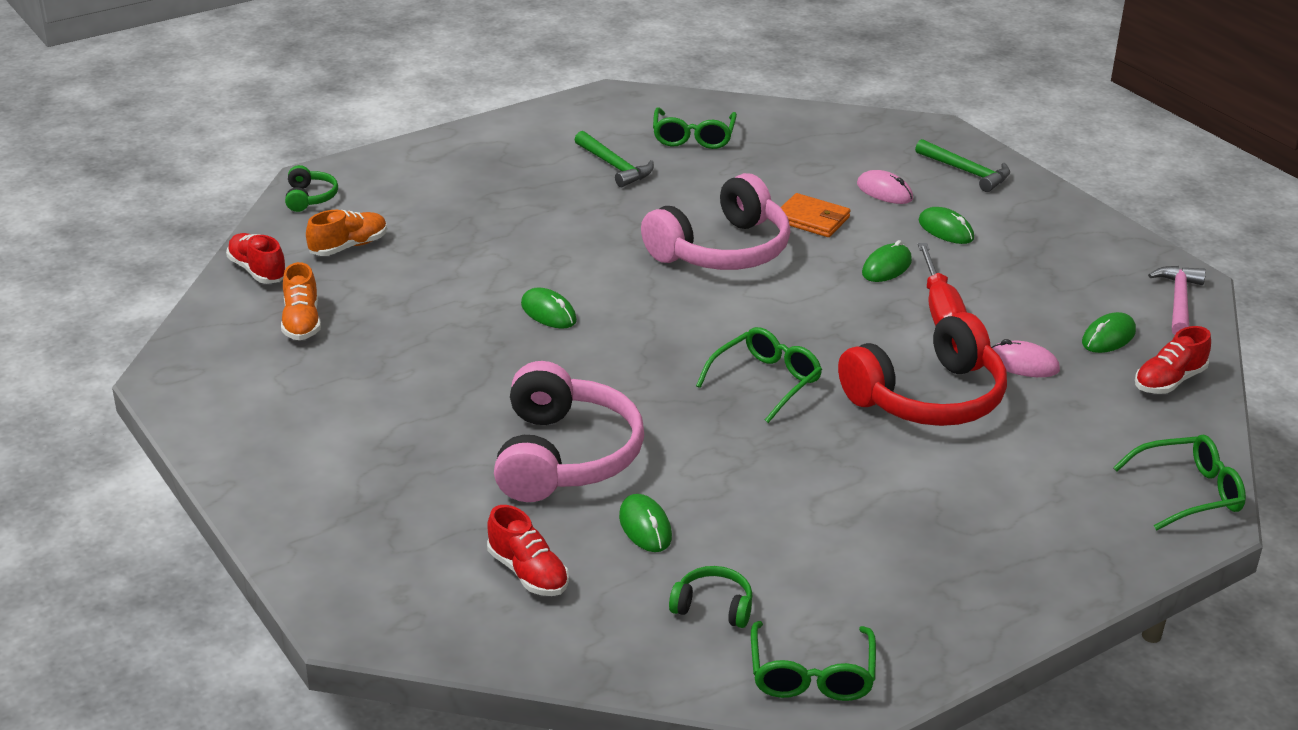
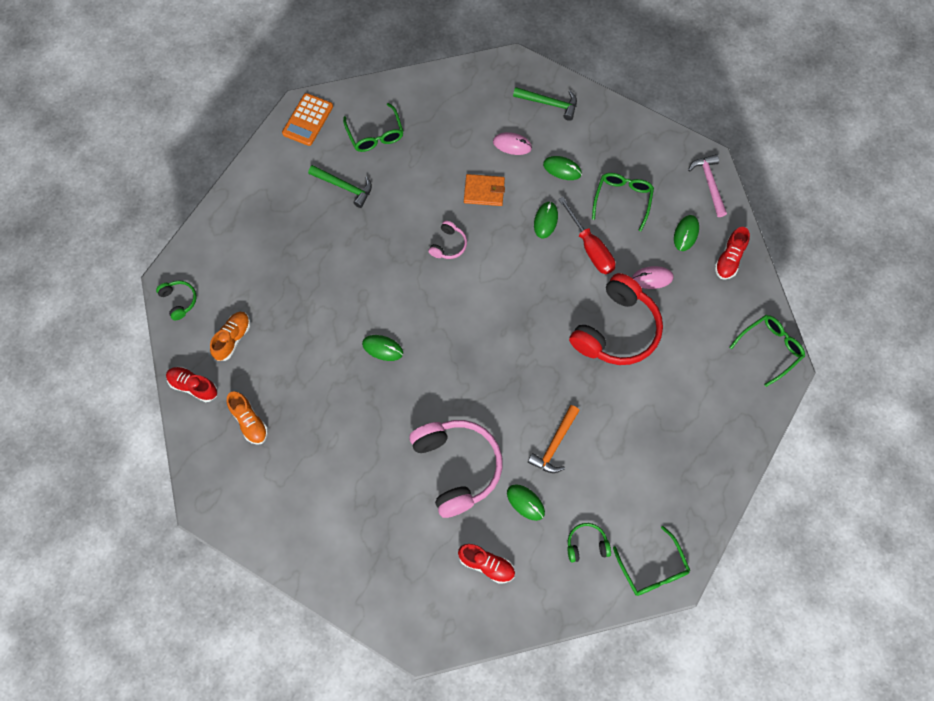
camera: 25 degrees left, 35 degrees up
pink headphones [641,173,790,270] -> pink headphones [428,221,467,259], size x0.45
green glasses [696,327,822,423] -> green glasses moved to [592,173,654,232]
none -> orange calculator [282,93,333,146]
none -> orange hammer [528,405,580,473]

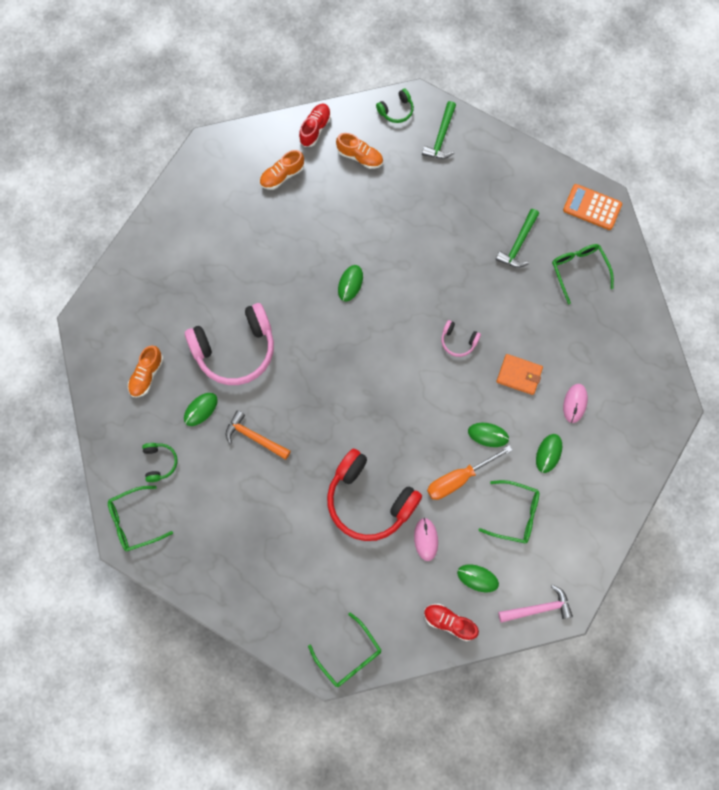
camera: 90 degrees right, 5 degrees up
green glasses [343,103,404,152] -> green glasses turned 90 degrees clockwise [552,244,614,304]
red shoe [458,544,515,584] -> orange shoe [128,346,163,398]
orange wallet [464,174,505,206] -> orange wallet turned 75 degrees counterclockwise [496,354,543,395]
green hammer [513,87,577,121] -> green hammer moved to [422,101,456,159]
red screwdriver [558,197,615,274] -> orange screwdriver [427,445,512,500]

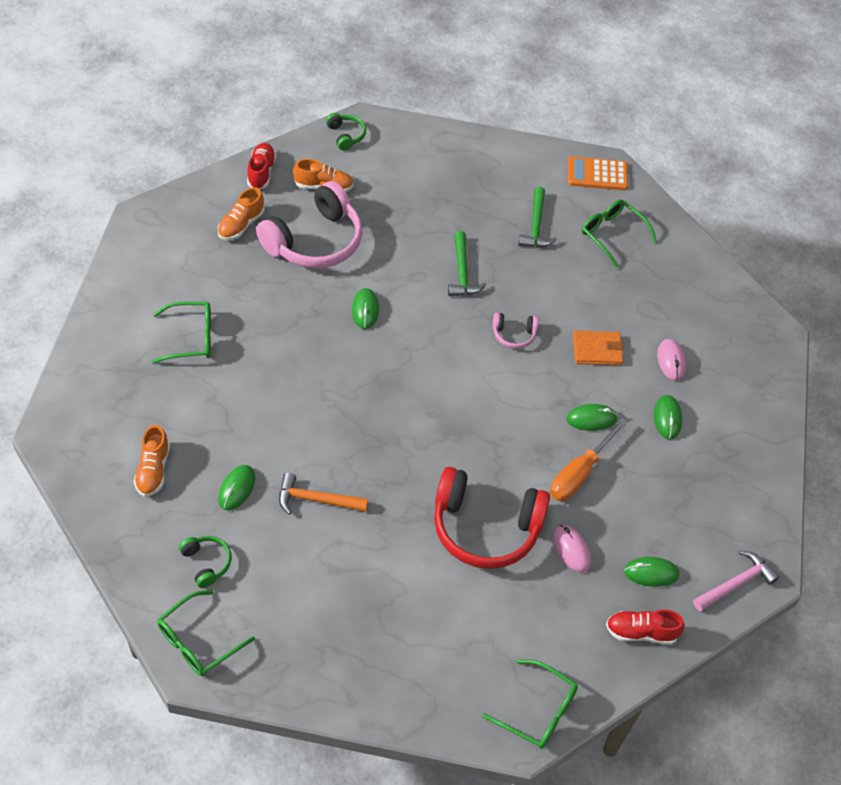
camera: 25 degrees left, 20 degrees down
pink headphones [185,303,274,385] -> pink headphones moved to [256,181,363,268]
green headphones [376,89,414,123] -> green headphones turned 60 degrees counterclockwise [326,113,366,150]
green hammer [422,101,456,159] -> green hammer moved to [448,231,486,296]
green glasses [479,480,539,544] -> green glasses moved to [151,301,211,364]

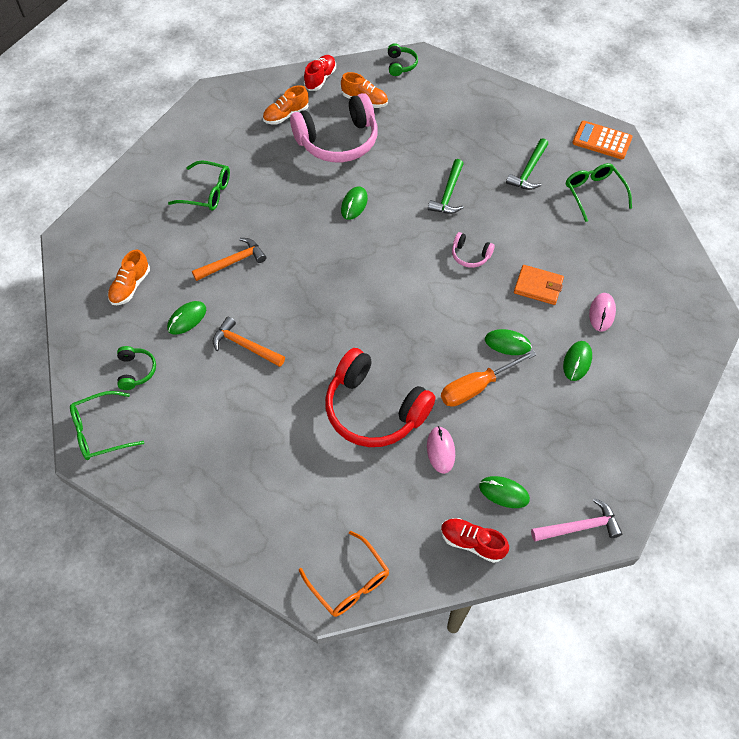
camera: 25 degrees right, 5 degrees up
green glasses [482,659,578,749] -> orange glasses [299,531,389,617]
none -> orange hammer [192,238,266,281]

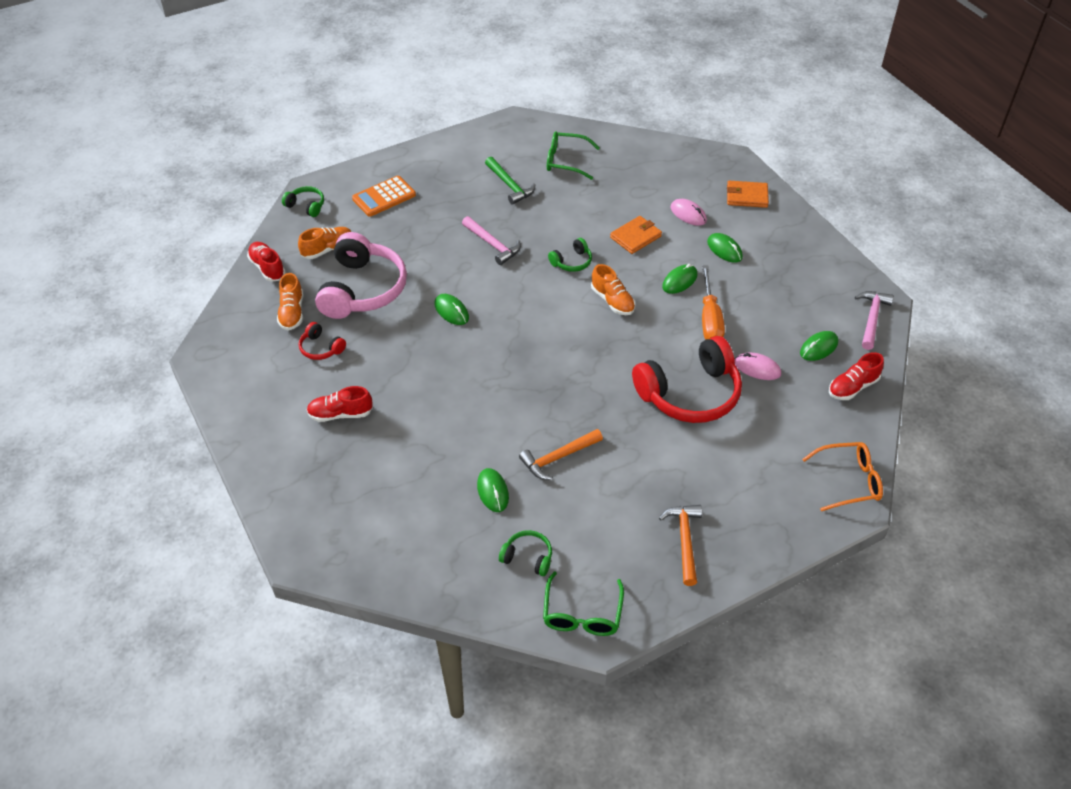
camera: 60 degrees left, 10 degrees down
orange shoe [108,249,150,305] -> orange shoe moved to [591,264,635,315]
green glasses [168,160,230,211] -> red shoe [307,386,373,422]
orange hammer [192,238,266,281] -> orange hammer moved to [659,505,702,586]
green hammer [428,159,464,214] -> pink hammer [462,216,521,265]
pink headphones [452,232,495,268] -> green headphones [548,238,592,272]
orange calculator [572,121,633,159] -> orange calculator moved to [352,176,416,217]
none -> red headphones [299,322,346,360]
none -> orange wallet [727,181,769,208]

